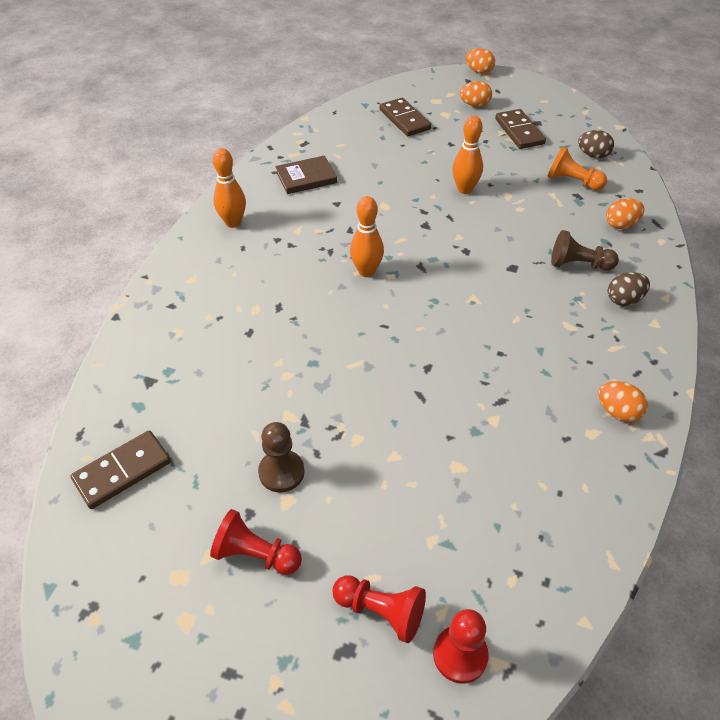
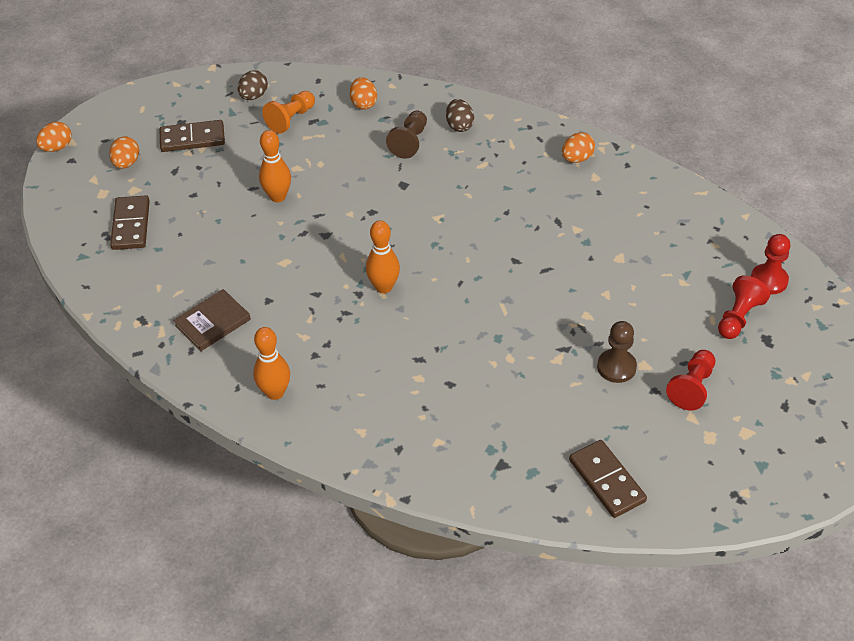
camera: 80 degrees left, 0 degrees up
brown book [275,155,337,194] -> brown book turned 60 degrees clockwise [173,289,251,351]
brown domino [380,98,431,136] -> brown domino turned 75 degrees counterclockwise [110,195,150,250]

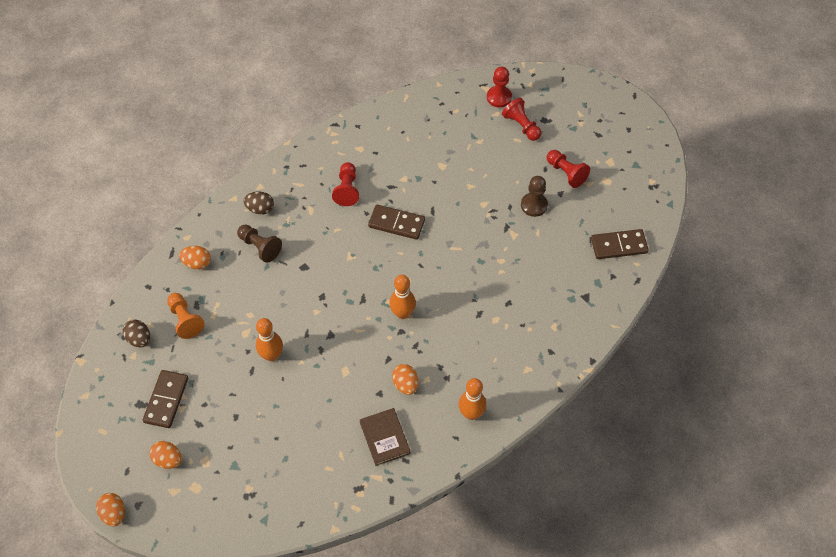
camera: 70 degrees left, 10 degrees up
brown domino [110,195,150,250] -> brown domino moved to [368,204,425,240]
orange egg [562,132,595,163] -> orange egg moved to [392,364,418,395]
none -> red pawn [332,162,359,206]

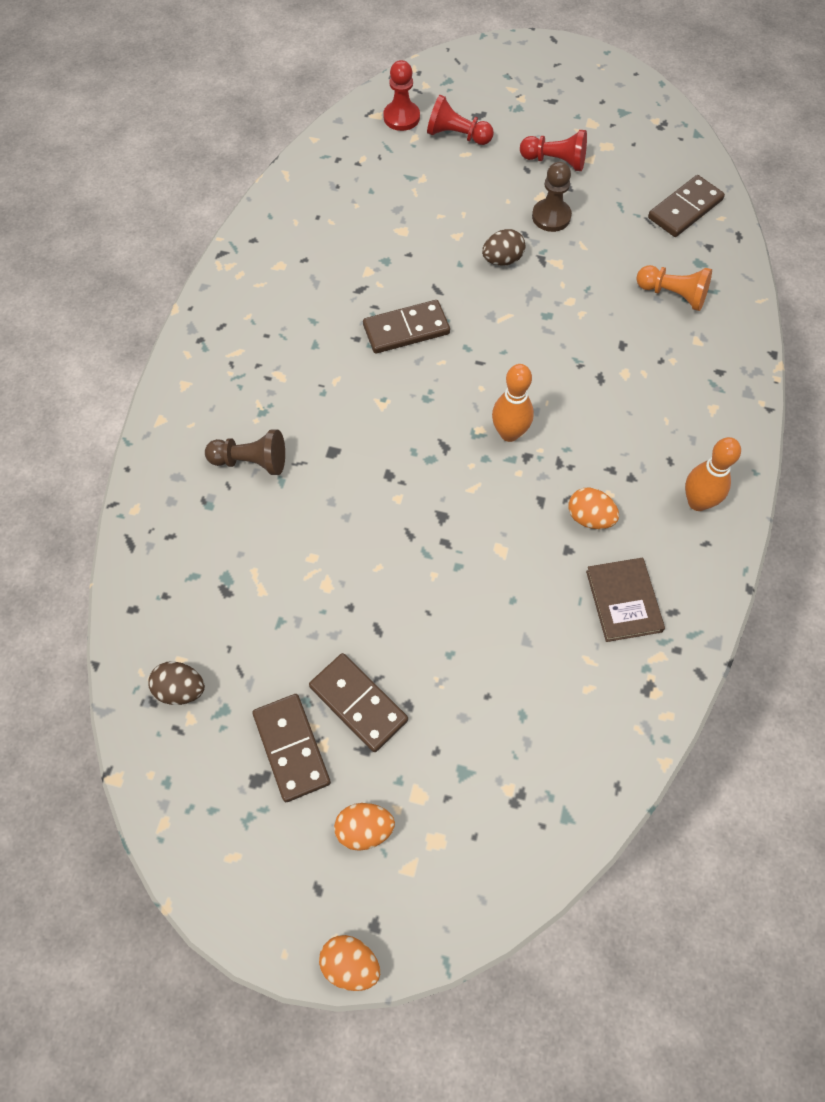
camera: 35 degrees left, 5 degrees up
orange pawn [167,293,205,339] -> orange pawn moved to [636,265,712,311]
orange egg [179,246,211,270] -> none
brown egg [243,192,274,214] -> brown egg moved to [482,229,525,266]
orange bowling pin [256,318,283,361] -> none
red pawn [332,162,359,206] -> none
brown book [360,408,411,466] -> brown book turned 45 degrees clockwise [586,557,665,642]
none -> brown domino [309,653,408,752]

